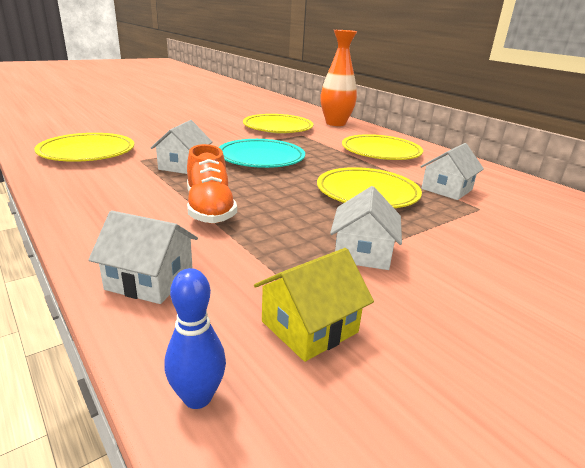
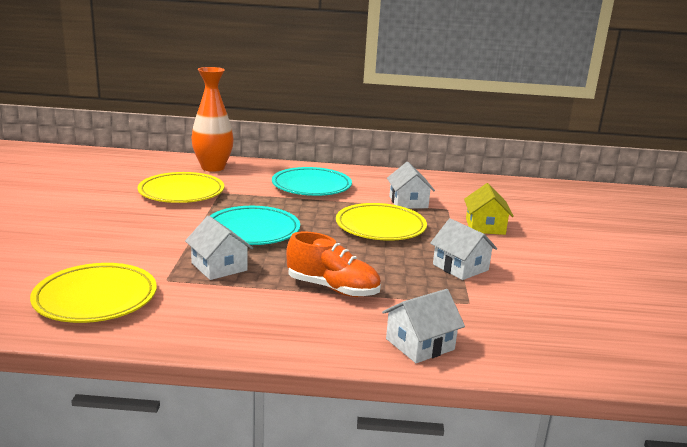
camera: 50 degrees left, 5 degrees down
blue bowling pin [165,268,226,409] -> none
yellow house [254,248,374,362] -> yellow house moved to [464,183,514,235]
yellow plate [342,134,423,160] -> turquoise plate [272,167,352,196]

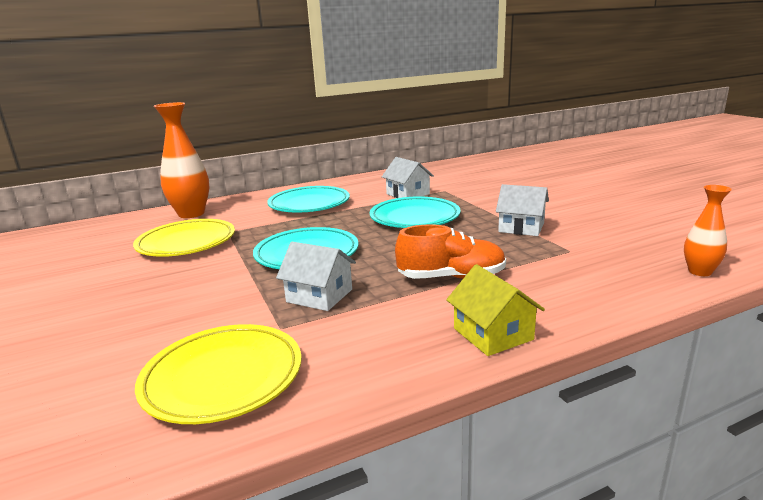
camera: 25 degrees left, 0 degrees up
yellow plate [336,203,427,241] -> turquoise plate [369,196,461,228]
white house [382,289,465,363] -> none
yellow house [464,183,514,235] -> yellow house moved to [446,264,545,356]
none -> orange vase [684,185,732,276]

